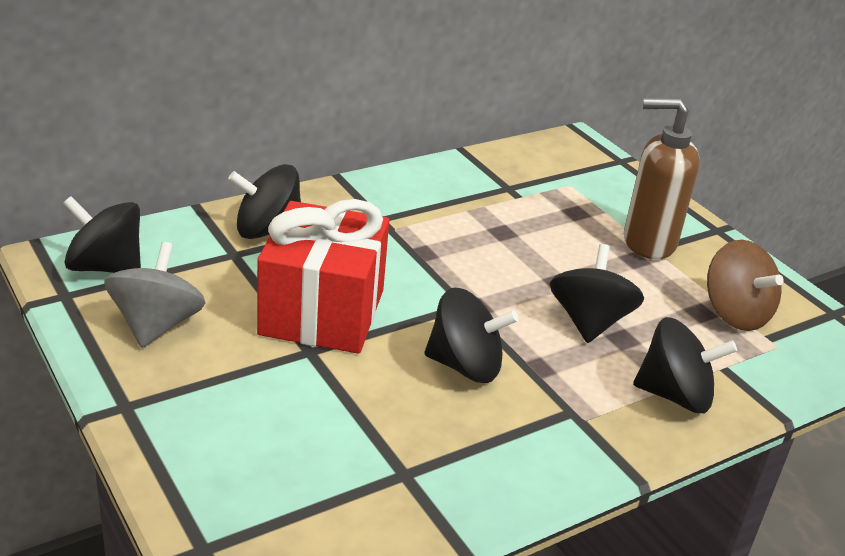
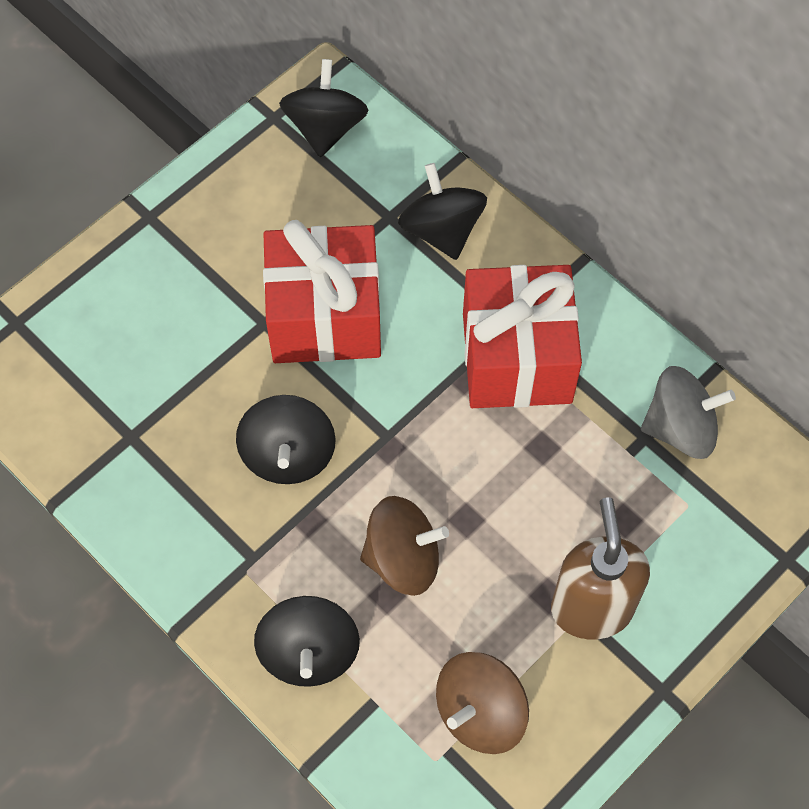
camera: 80 degrees right, 30 degrees up
grey spinning top [104,242,205,348] -> grey spinning top moved to [641,366,736,459]
black spinning top [550,244,644,343] -> brown spinning top [360,496,449,596]
none -> red gift [463,265,582,408]

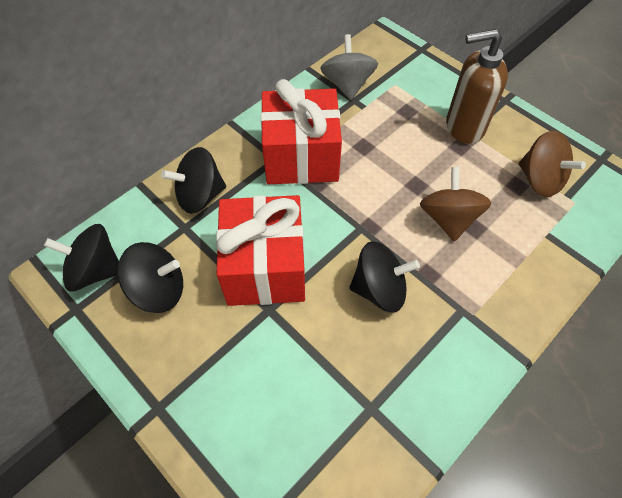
camera: 90 degrees left, 5 degrees down
black spinning top [254,596,360,687] -> black spinning top moved to [117,242,183,313]

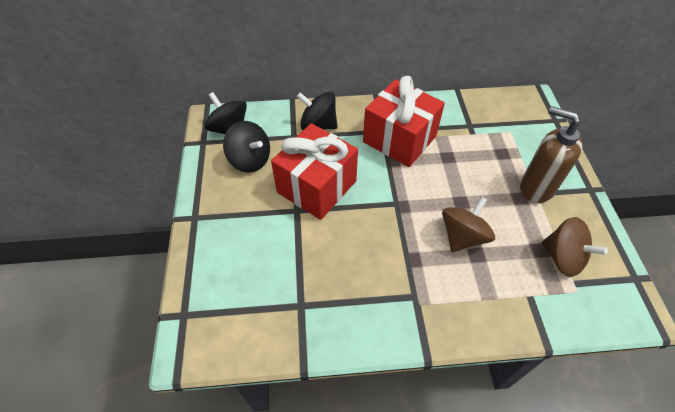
camera: 40 degrees right, 5 degrees down
grey spinning top [320,34,378,100] -> none
black spinning top [349,241,420,313] -> none
brown spinning top [519,131,586,197] -> brown spinning top turned 45 degrees counterclockwise [541,217,608,277]

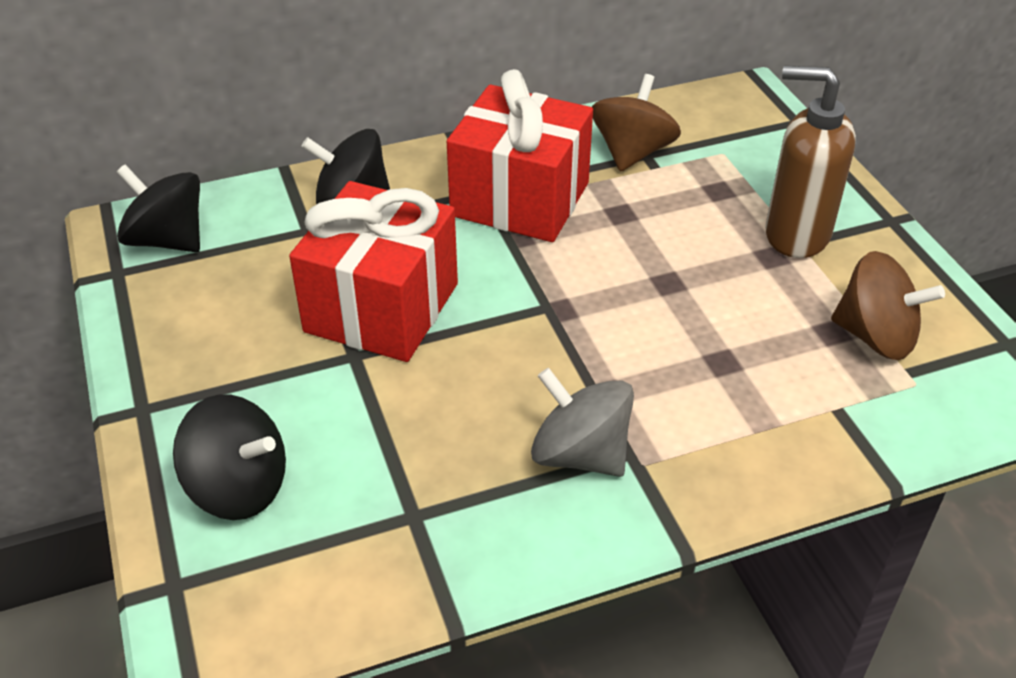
camera: 15 degrees left, 10 degrees down
black spinning top [223,121,270,173] -> black spinning top moved to [173,395,286,520]
brown spinning top [442,197,495,252] -> brown spinning top moved to [592,74,681,172]
none -> grey spinning top [531,368,634,477]

